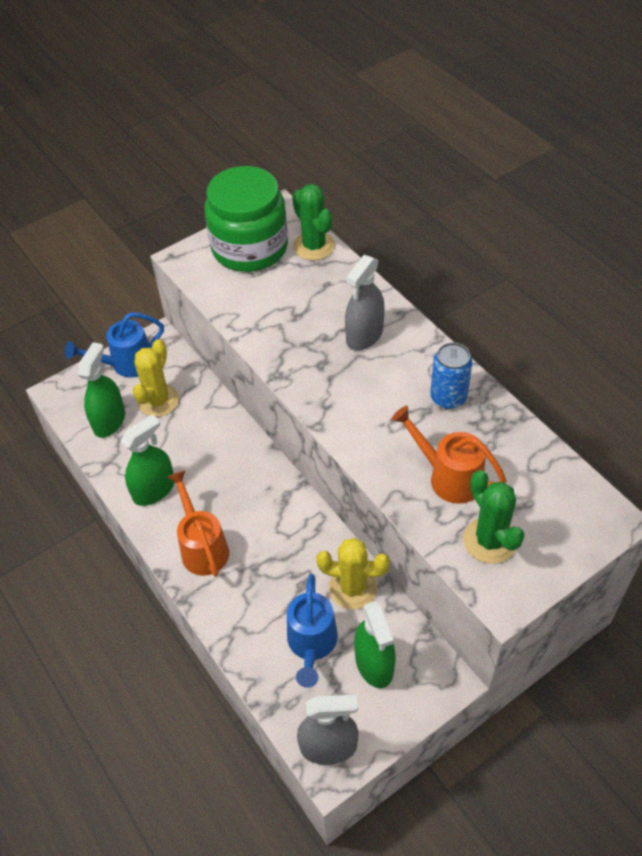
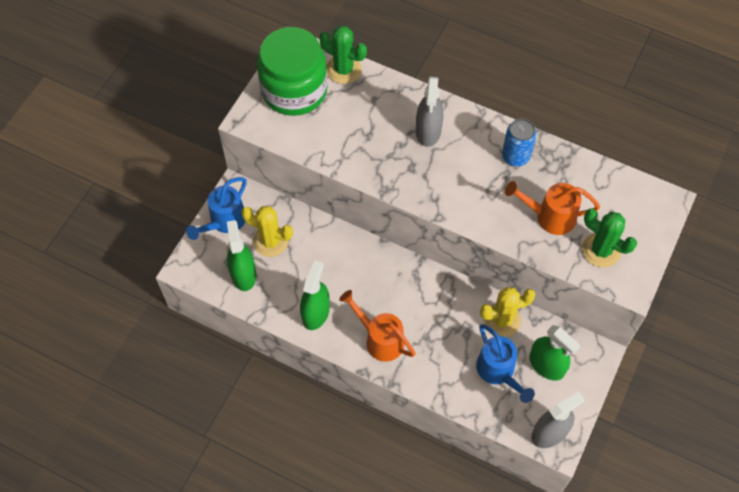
camera: 30 degrees left, 10 degrees up
yellow cactus [133,339,179,417] -> yellow cactus turned 60 degrees counterclockwise [241,206,293,257]

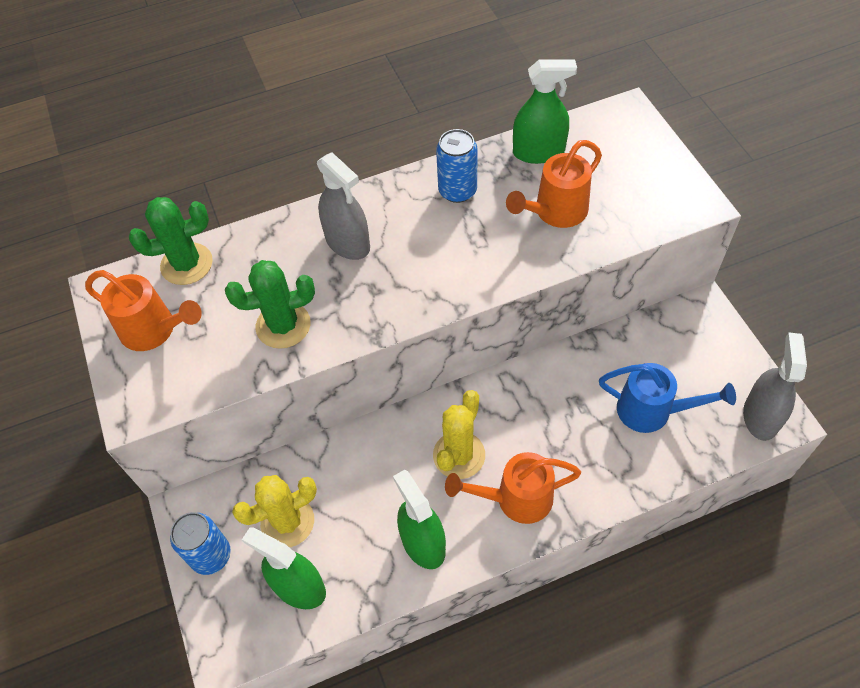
camera: 45 degrees left, 5 degrees down
blue watering can [186,177,247,240] -> blue can [170,512,231,575]
green jar [257,27,328,116] -> orange watering can [85,270,202,351]
yellow cactus [480,287,536,337] -> yellow cactus moved to [433,390,485,479]
green spray bottle [529,325,581,381] -> green spray bottle moved to [513,59,577,164]
green cactus [582,209,637,268] -> green cactus moved to [225,260,315,349]

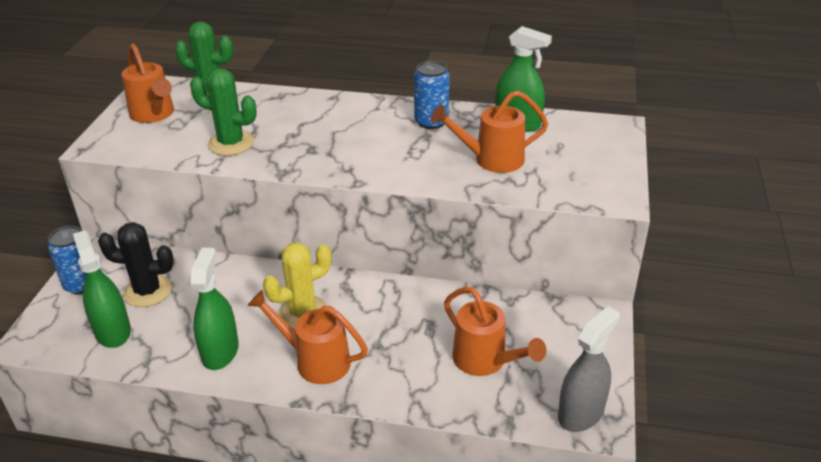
camera: 30 degrees right, 20 degrees down
yellow cactus [232,475,317,547] -> black cactus [98,222,174,307]
grey spray bottle [317,152,370,260] -> none
blue watering can [599,363,736,433] -> orange watering can [444,287,546,376]

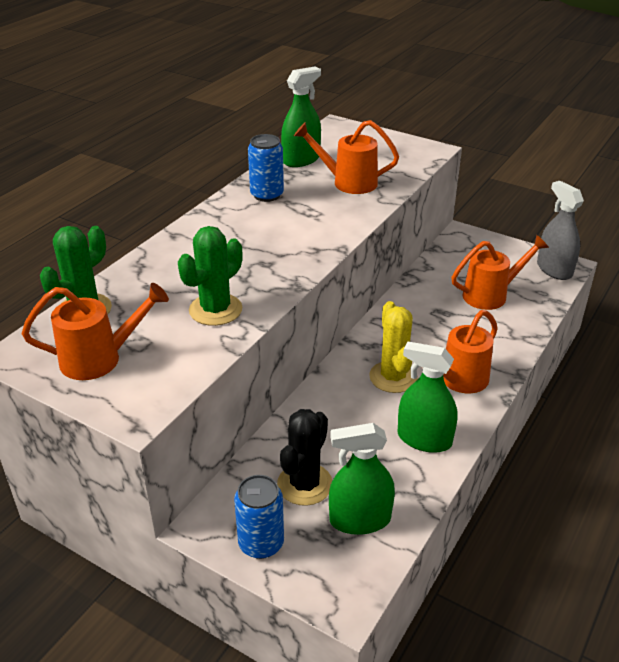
camera: 70 degrees left, 0 degrees up
orange watering can [431,90,548,173] -> orange watering can turned 90 degrees clockwise [294,120,399,194]

